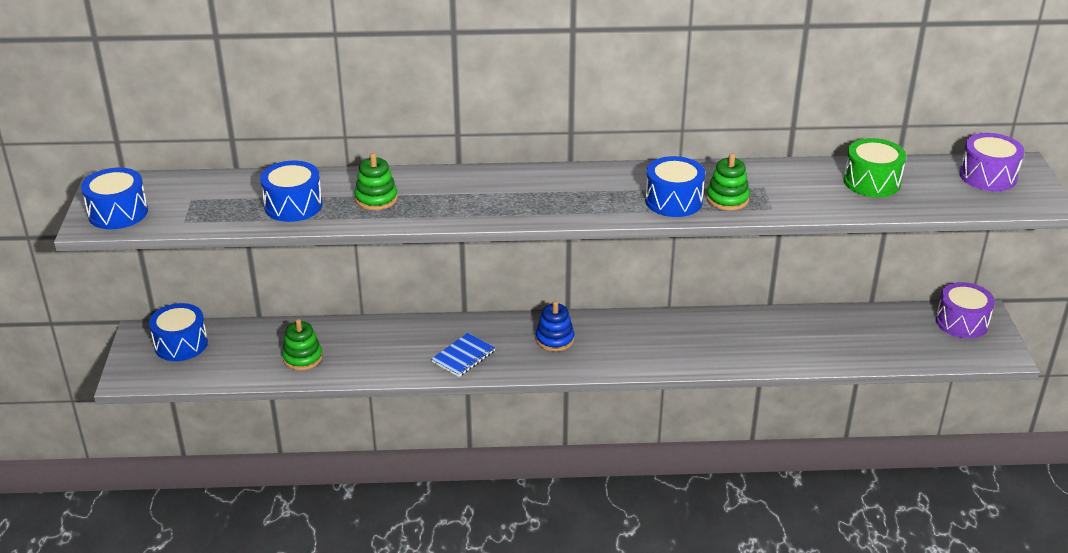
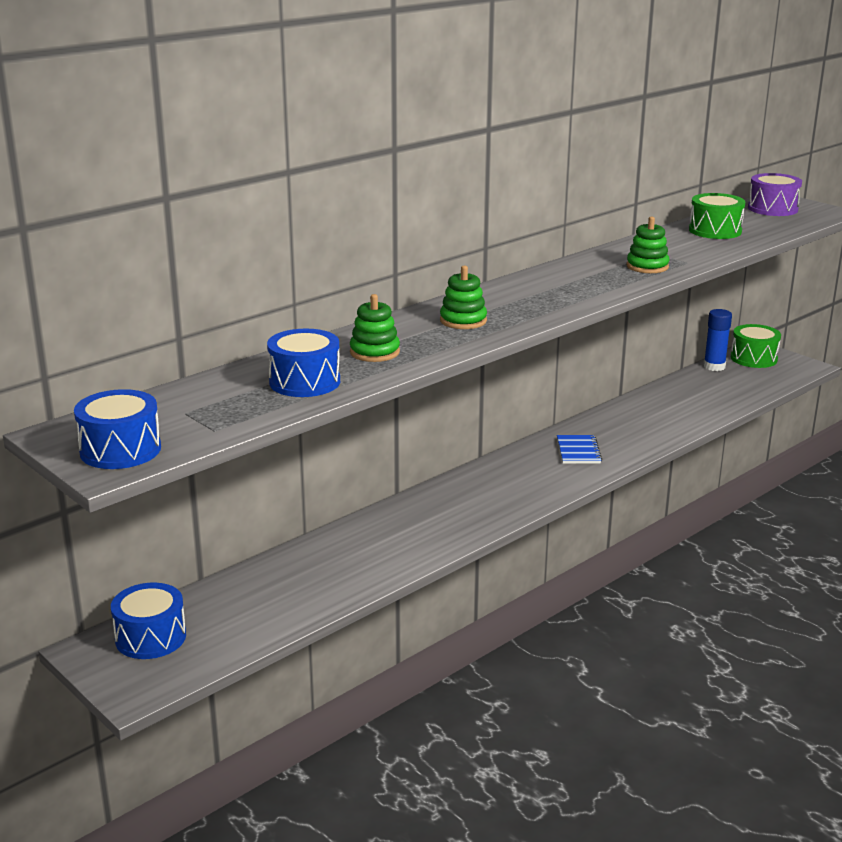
camera: 40 degrees left, 10 degrees down
green stacking toy [282,319,323,371] -> green stacking toy moved to [440,265,487,329]
blue notebook [432,333,495,377] -> blue notebook moved to [557,435,602,464]
blue stacking toy [536,301,574,352] -> none
blue drum [645,156,705,217] -> none
purple drum [936,282,995,339] -> green drum [731,324,781,368]
none -> blue glue stick [704,309,732,371]

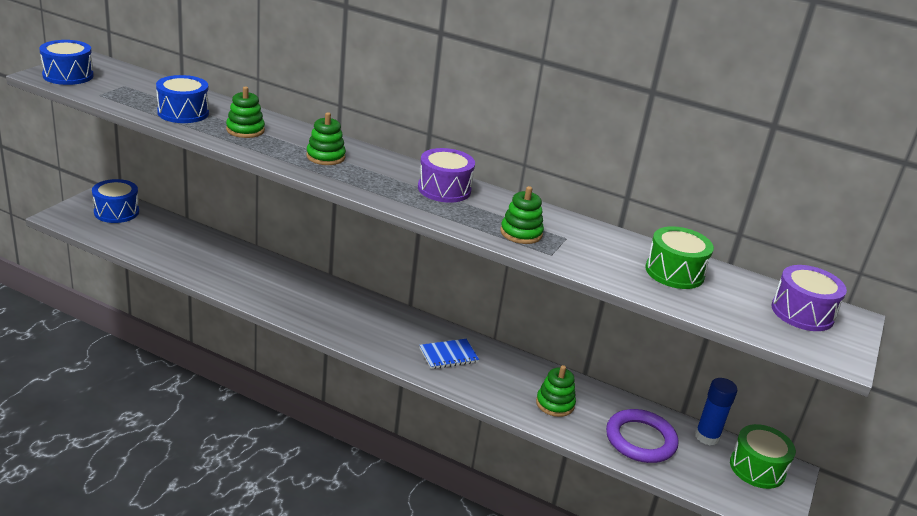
camera: 65 degrees right, 5 degrees up
none -> purple drum [418,148,475,203]
none -> green stacking toy [536,365,576,417]
none -> purple ring [606,409,678,463]

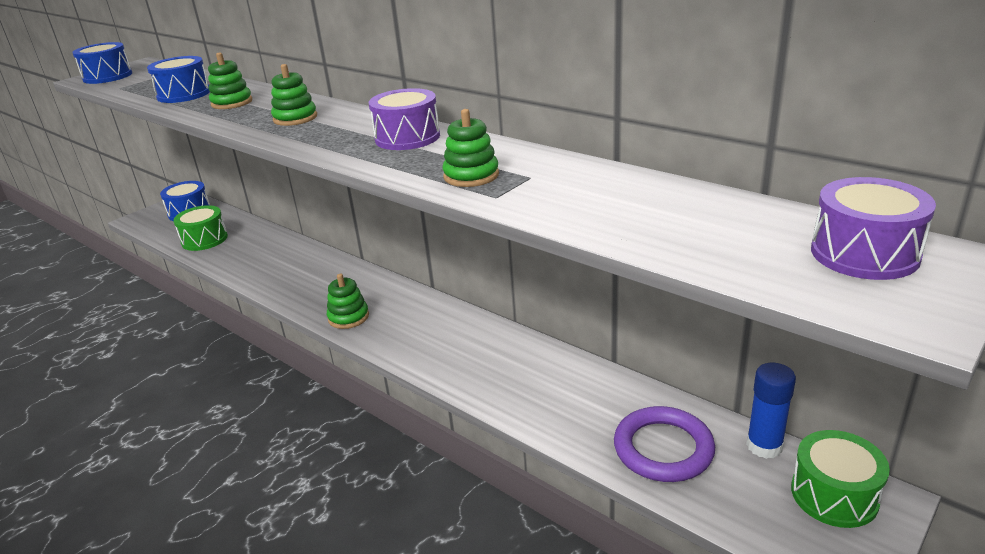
camera: 20 degrees right, 0 degrees up
blue notebook [419,339,479,369] -> none
green stacking toy [536,365,576,417] -> green stacking toy moved to [327,274,369,329]
green drum [646,226,714,289] -> green drum moved to [173,205,228,251]

